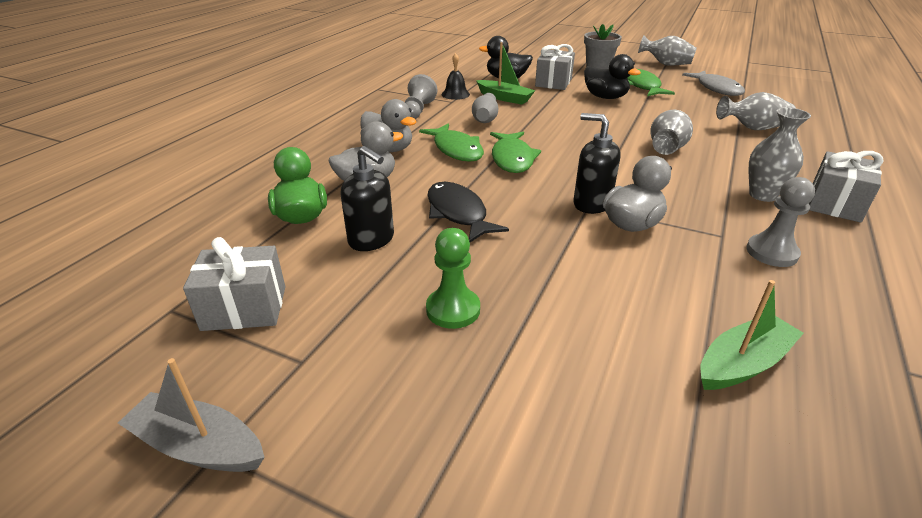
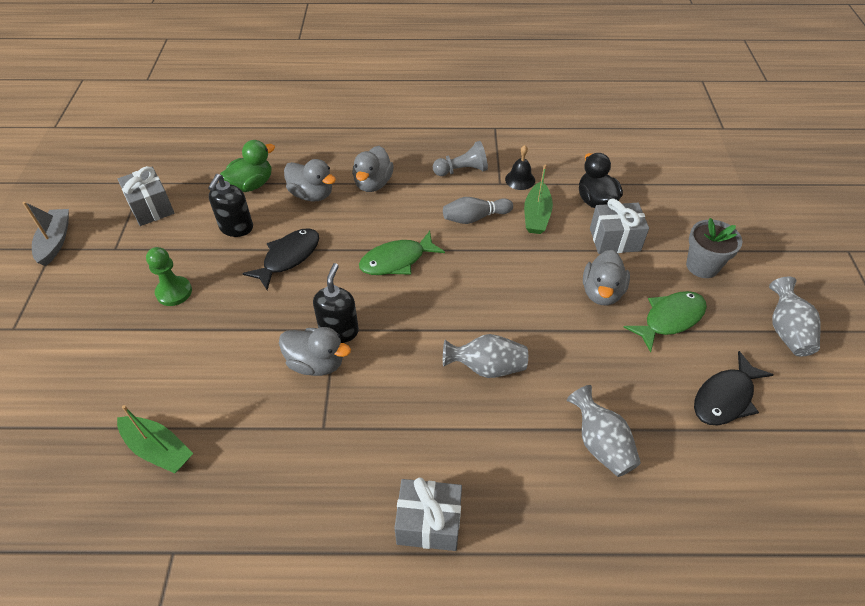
camera: 65 degrees right, 15 degrees up
green fish [419,123,484,162] -> none
black duck [584,54,641,99] -> grey duck [583,250,630,306]
grey fish [682,71,745,96] -> black fish [694,351,774,426]
grey pawn [746,177,815,267] -> none
grey vase [749,108,811,202] -> none

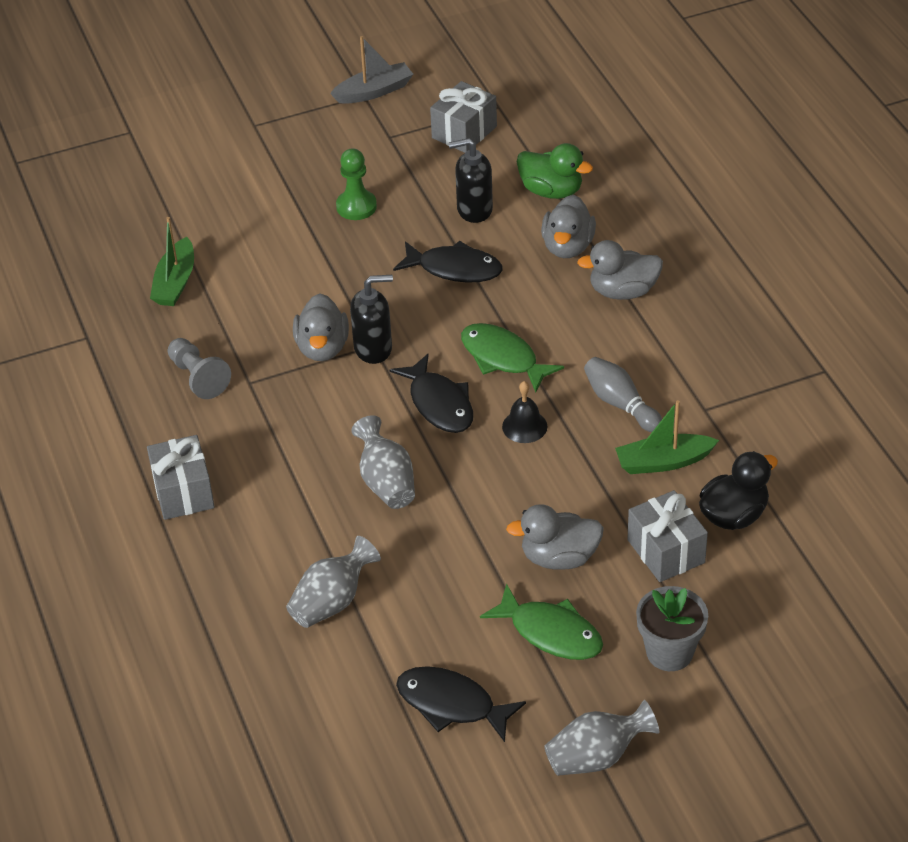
camera: 70 degrees right, 5 degrees down
grey pawn [433,141,488,176] -> grey pawn moved to [168,338,231,399]
black bell [505,145,535,190] -> black bell moved to [502,381,548,443]
none -> black fish [389,354,473,433]

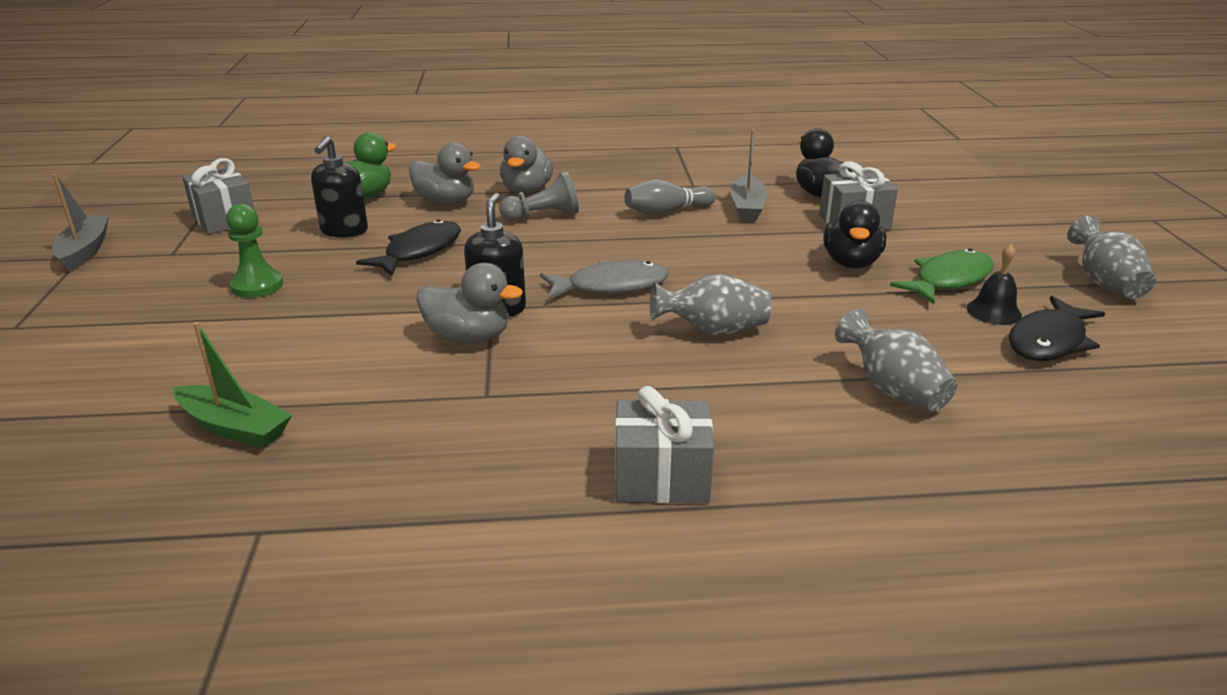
camera: 75 degrees left, 15 degrees down
grey pawn [168,338,231,399] -> grey pawn moved to [499,172,579,221]
black fish [389,354,473,433] -> grey fish [540,260,668,300]
green fish [461,323,564,393] -> none
black bell [502,381,548,443] -> black bell moved to [967,244,1022,325]
grey duck [506,504,604,570] -> black duck [823,201,886,269]
green boat [615,400,719,474] -> grey boat [730,129,767,221]
grey flower pot [636,586,708,671] -> none

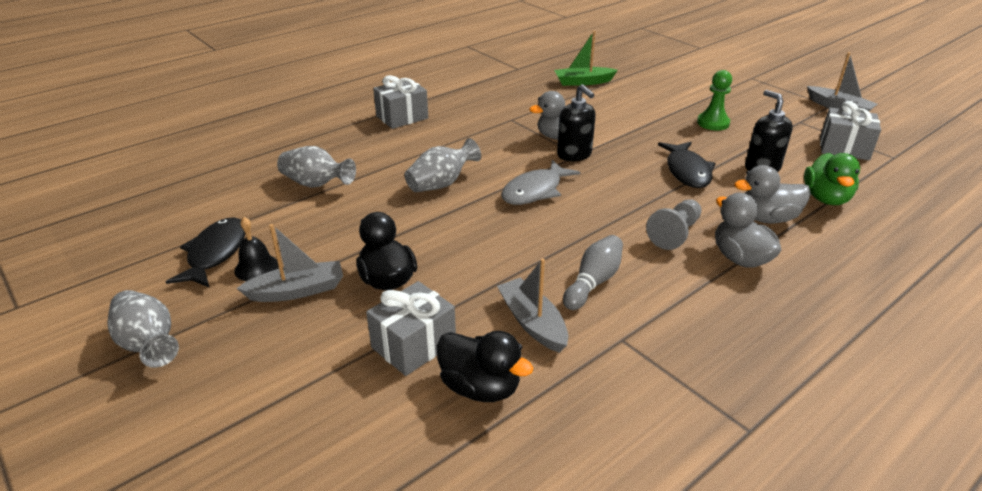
camera: 145 degrees right, 5 degrees up
green fish [890,249,994,304] -> grey boat [236,224,343,302]

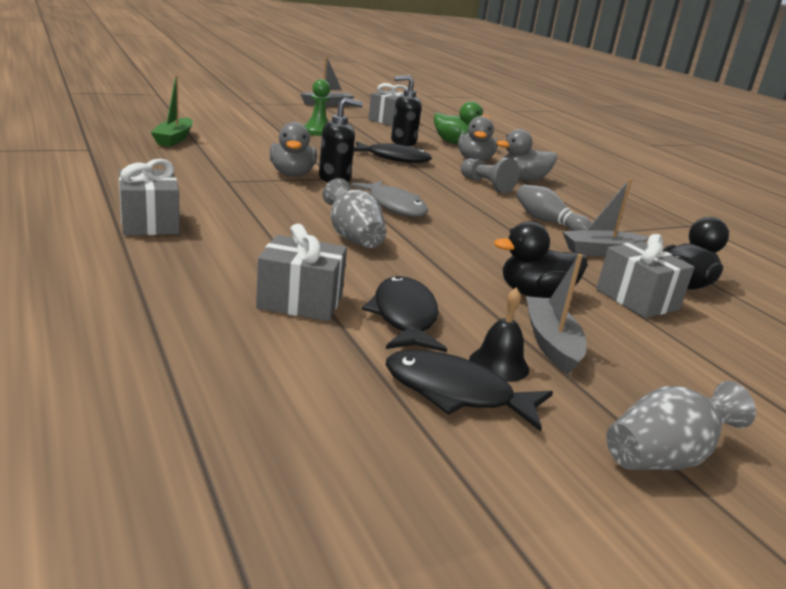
camera: 80 degrees left, 10 degrees down
grey vase [277,146,356,188] -> grey gift [256,224,347,321]
none -> black fish [362,276,447,352]

